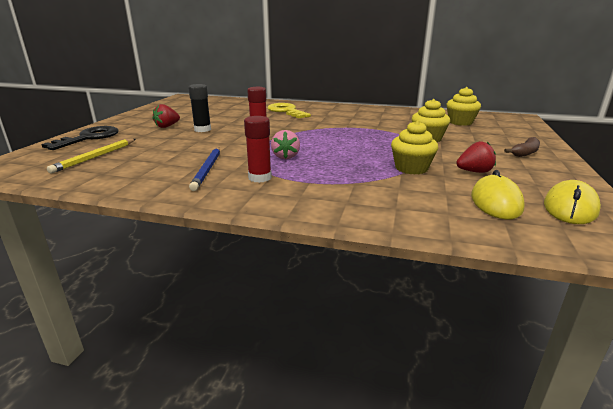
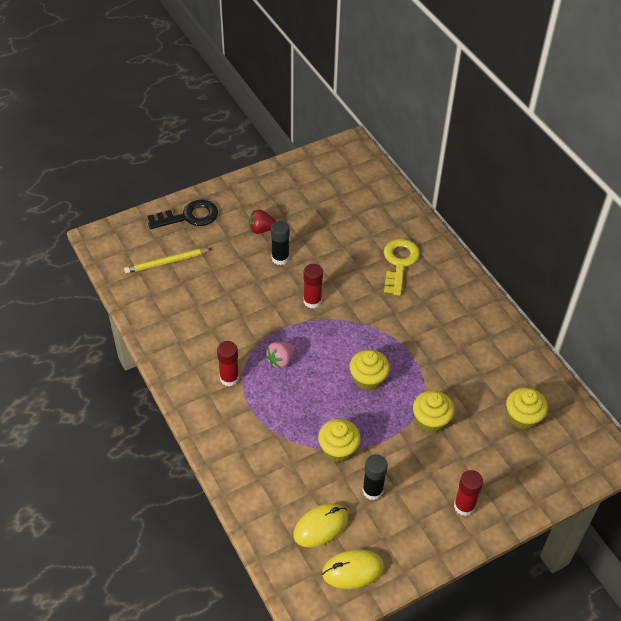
camera: 45 degrees right, 25 degrees up
blue pencil [189,147,220,191] -> none
red strawberry [456,141,496,173] -> black glue stick [362,454,388,500]
brown banana [504,137,540,157] -> red glue stick [454,470,483,516]
none -> yellow cupcake [349,350,390,391]

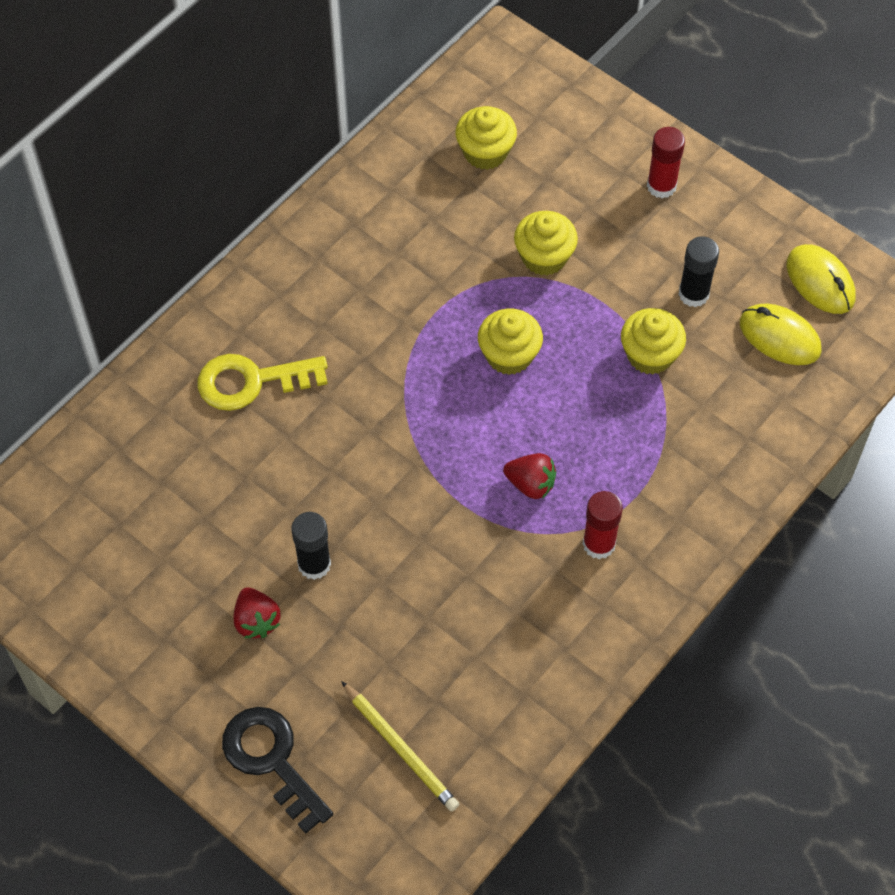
camera: 110 degrees left, 10 degrees up
pink strawberry [266,342,295,368] -> red strawberry [503,453,556,499]
red glue stick [303,264,323,308] -> none

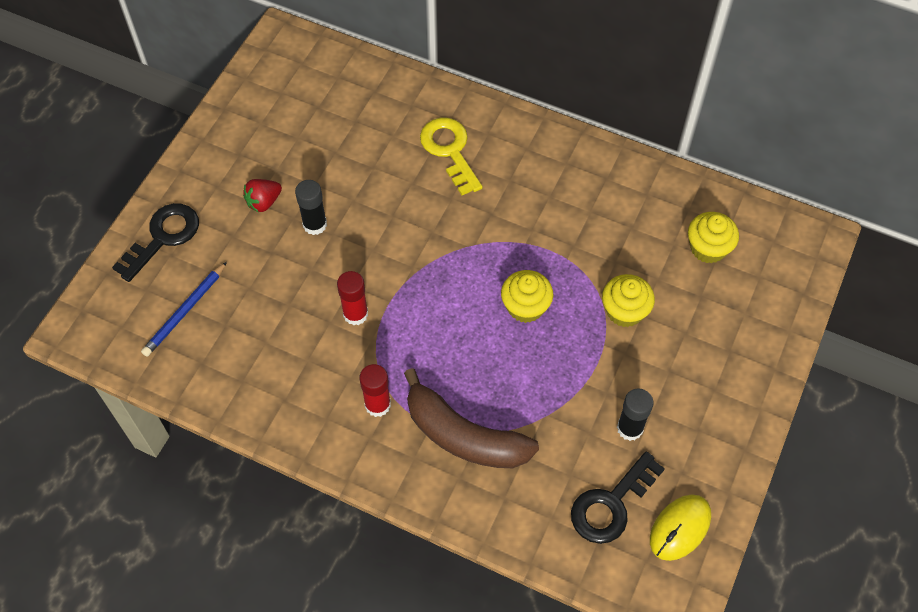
camera: 75 degrees right, 0 degrees up
yellow pencil [341,681,459,812] -> blue pencil [141,262,227,357]
red strawberry [503,453,556,499] -> none
yellow cupcake [621,308,686,375] -> none
red glue stick [647,127,685,199] -> red glue stick moved to [337,271,368,325]
yellow mouse [740,304,822,365] -> black key [571,451,665,544]
none -> brown banana [404,368,539,468]

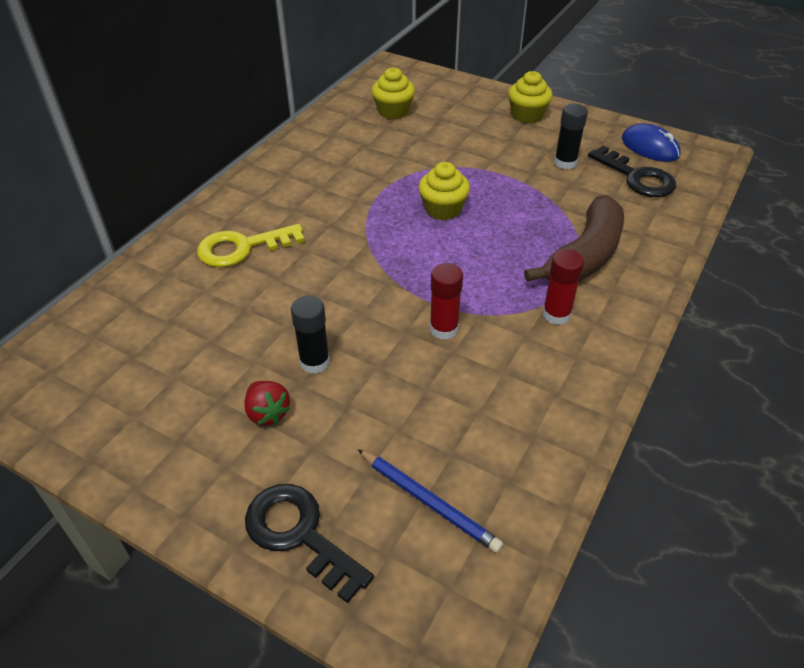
camera: 85 degrees left, 15 degrees down
yellow cupcake [602,274,655,327] -> yellow cupcake moved to [508,71,552,123]
yellow mouse [650,494,711,561] -> blue mouse [622,123,680,162]

